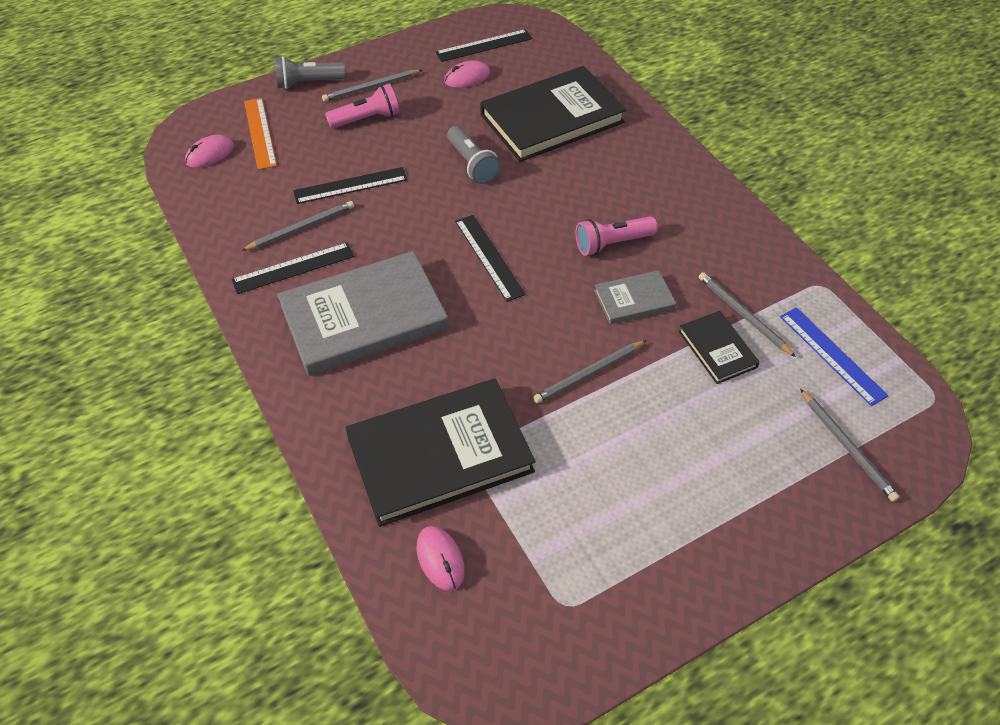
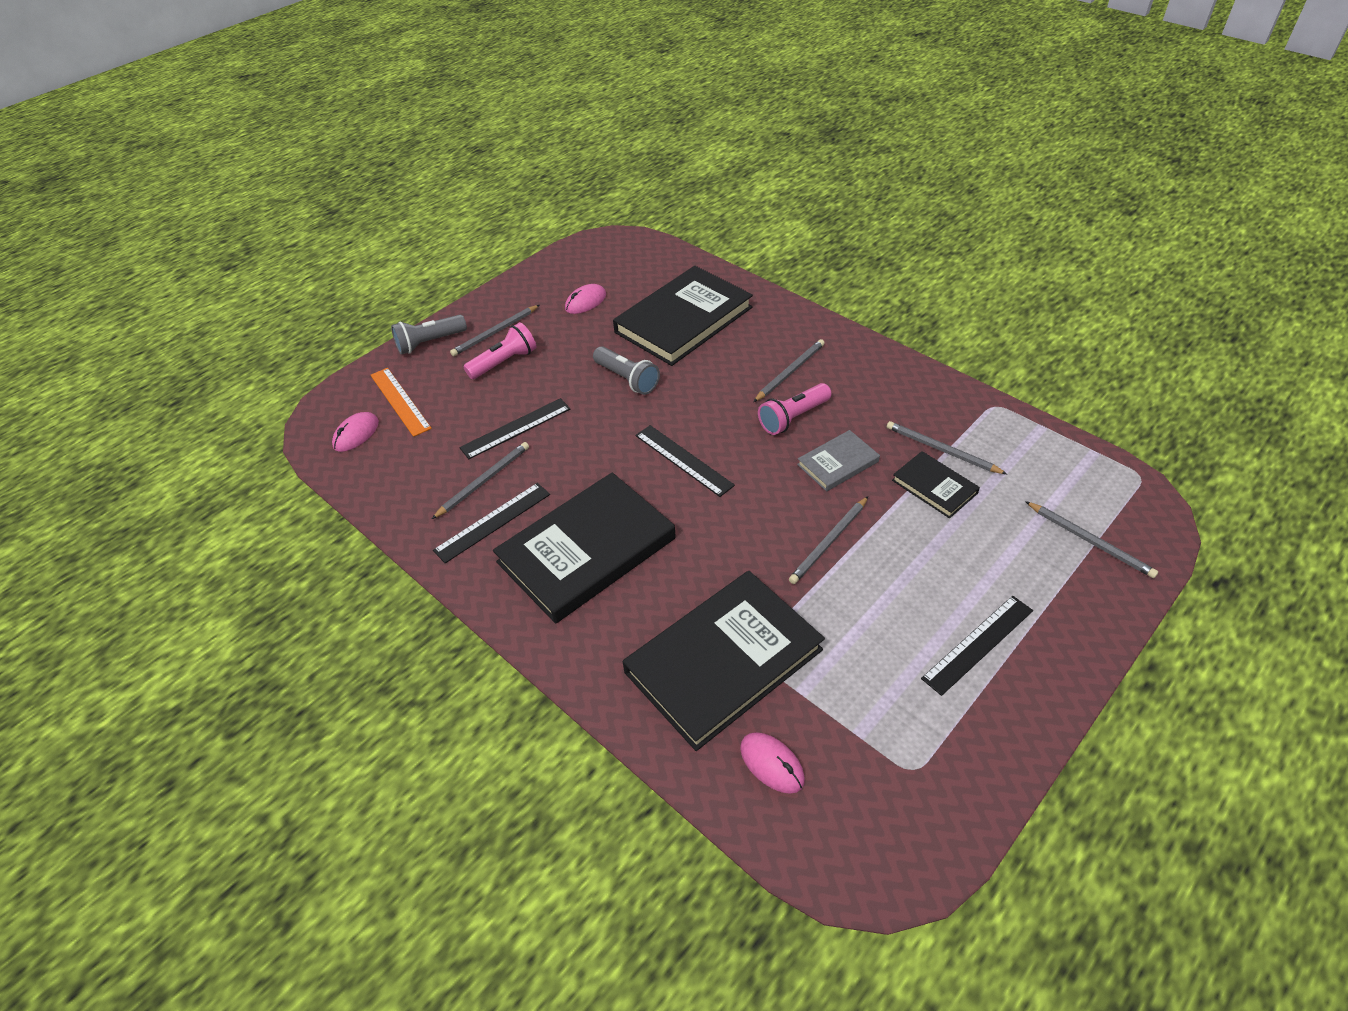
camera: 15 degrees left, 5 degrees down
grey book [277,251,448,376] -> black book [493,473,676,623]
black ruler [435,29,532,62] -> black ruler moved to [921,596,1033,696]
blue ruler [780,307,889,406] -> none
none -> grey pencil [753,339,825,402]

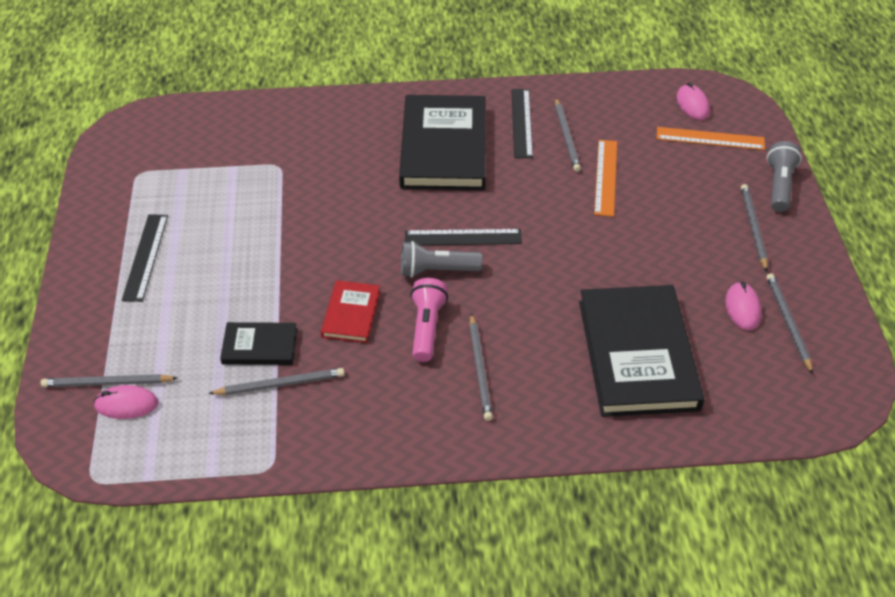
camera: 130 degrees right, 0 degrees up
black ruler [459,398,571,459] -> orange ruler [594,140,617,217]
pink flashlight [463,322,536,379] -> none
grey flashlight [593,346,660,395] -> grey flashlight moved to [401,241,482,278]
black book [623,571,825,751] -> none
pink mouse [740,732,805,794] -> pink mouse moved to [93,385,158,419]
grey pencil [789,496,868,584] -> grey pencil moved to [766,273,813,374]
grey book [797,430,880,492] -> red book [321,280,380,343]

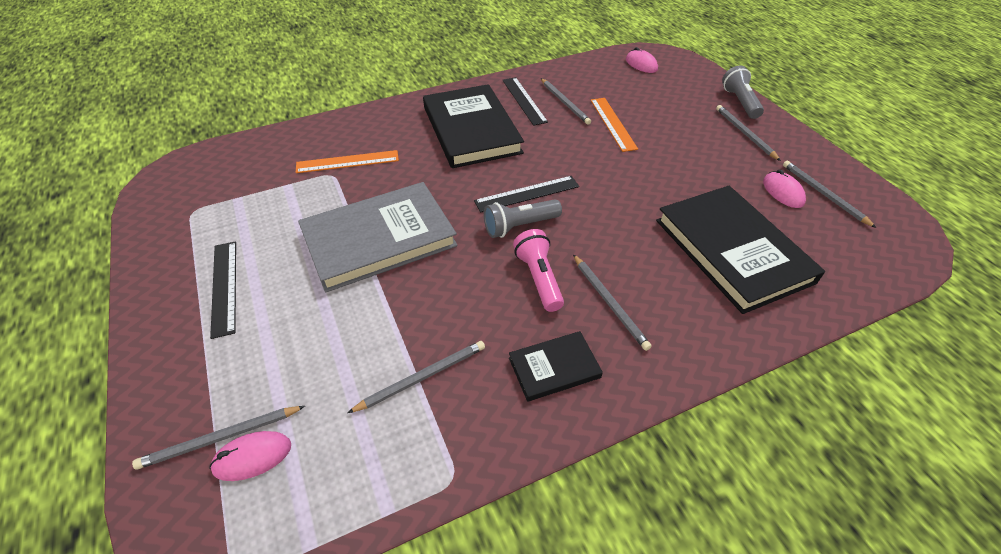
camera: 20 degrees left, 0 degrees up
black book [220,322,297,365] -> black book moved to [509,331,603,402]
red book [321,280,380,343] -> none
orange ruler [657,127,765,150] -> orange ruler moved to [296,150,399,173]
none -> grey book [298,182,458,292]

